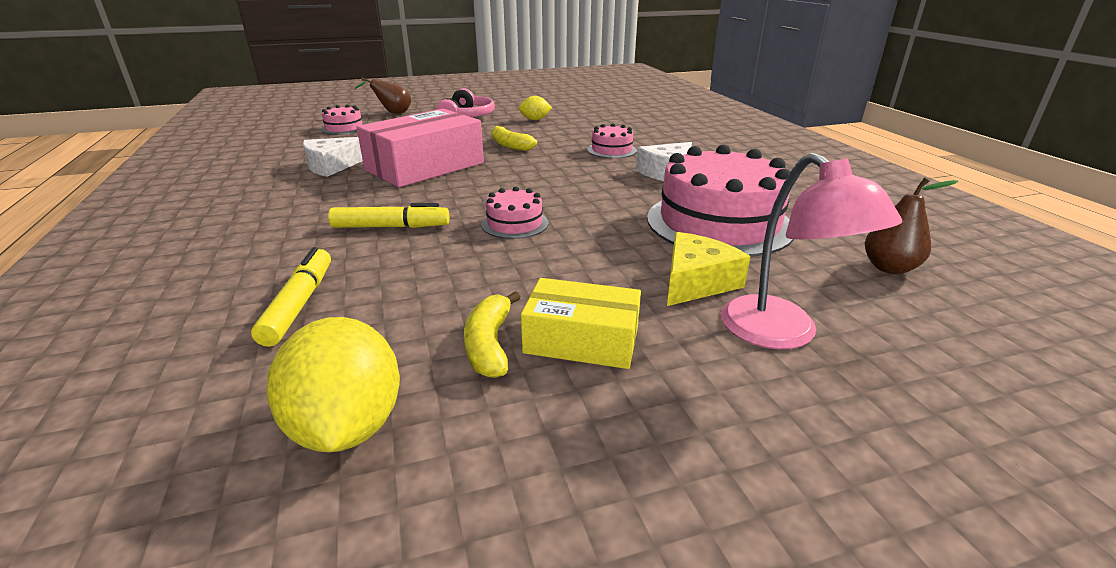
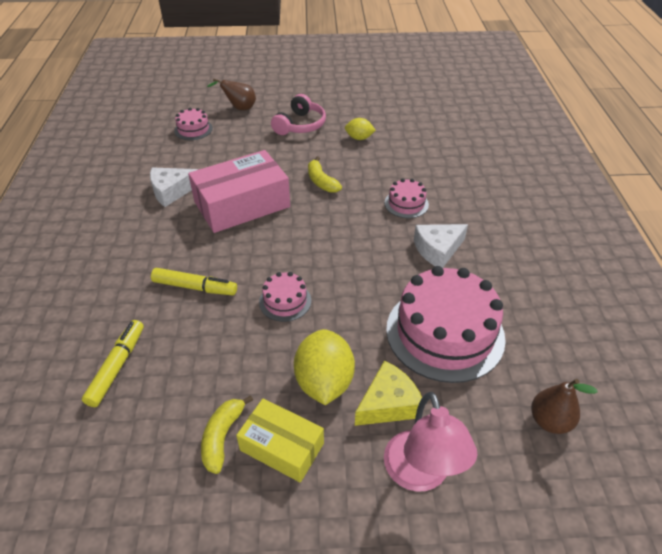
camera: 15 degrees right, 15 degrees up
yellow lemon [266,317,400,452] -> yellow lemon moved to [294,329,355,405]

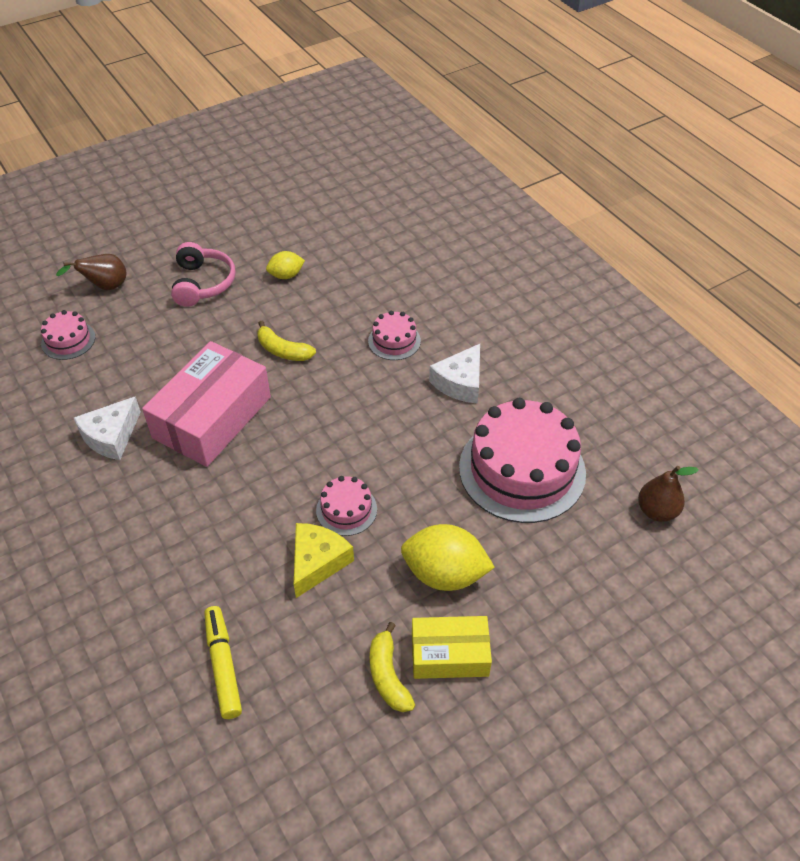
camera: 30 degrees left, 5 degrees up
yellow marker [151,268,237,295] -> none
yellow lemon [294,329,355,405] -> yellow lemon turned 45 degrees counterclockwise [401,524,495,591]
yellow cheese [355,360,422,426] -> yellow cheese moved to [294,523,354,598]
pink lamp [384,392,477,492] -> none

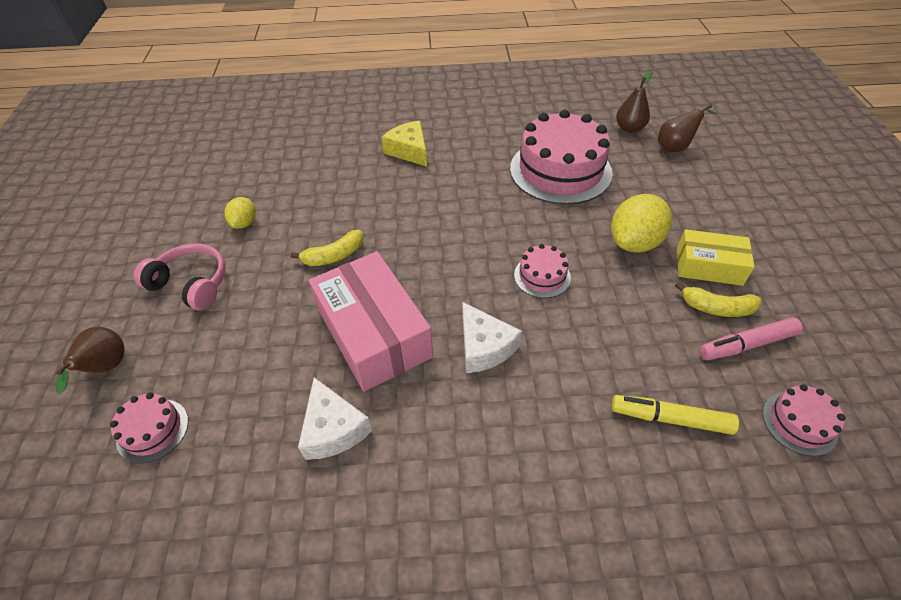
camera: 60 degrees left, 0 degrees up
yellow cheese [294,523,354,598] -> yellow cheese moved to [381,121,427,166]
pink cake [368,311,421,360] -> pink cake moved to [763,384,846,456]
yellow box [412,616,492,679] -> yellow box turned 75 degrees clockwise [677,229,755,286]
white cheese [429,344,480,403] -> white cheese moved to [462,302,522,373]
none -> brown pear [658,104,717,152]
none -> pink marker [700,317,803,360]

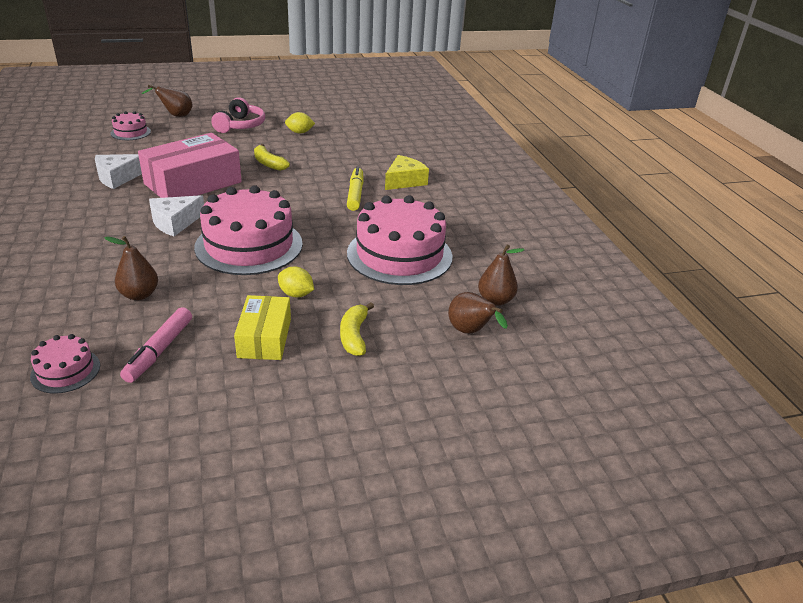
camera: 75 degrees right, 15 degrees down
pink cake [514,244,571,298] -> pink cake [194,185,303,275], size x2.14
yellow lemon [611,194,672,253] -> yellow lemon [278,266,314,297], size x0.56
yellow marker [612,395,739,435] -> yellow marker moved to [347,166,364,211]
yellow banana [675,282,761,317] -> yellow banana moved to [340,303,374,356]
pink marker [700,317,803,360] -> pink marker turned 135 degrees counterclockwise [120,307,192,383]
none -> brown pear [104,236,158,300]

